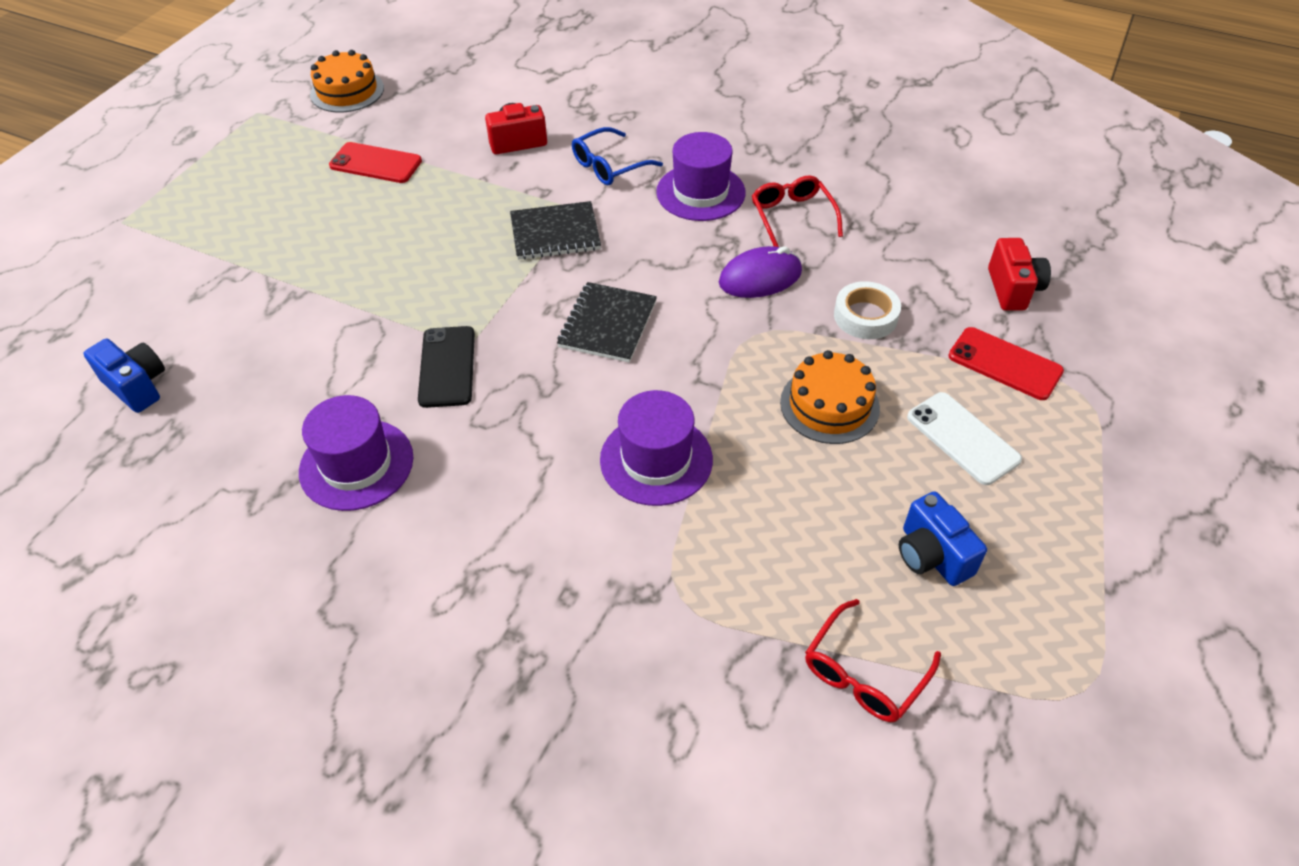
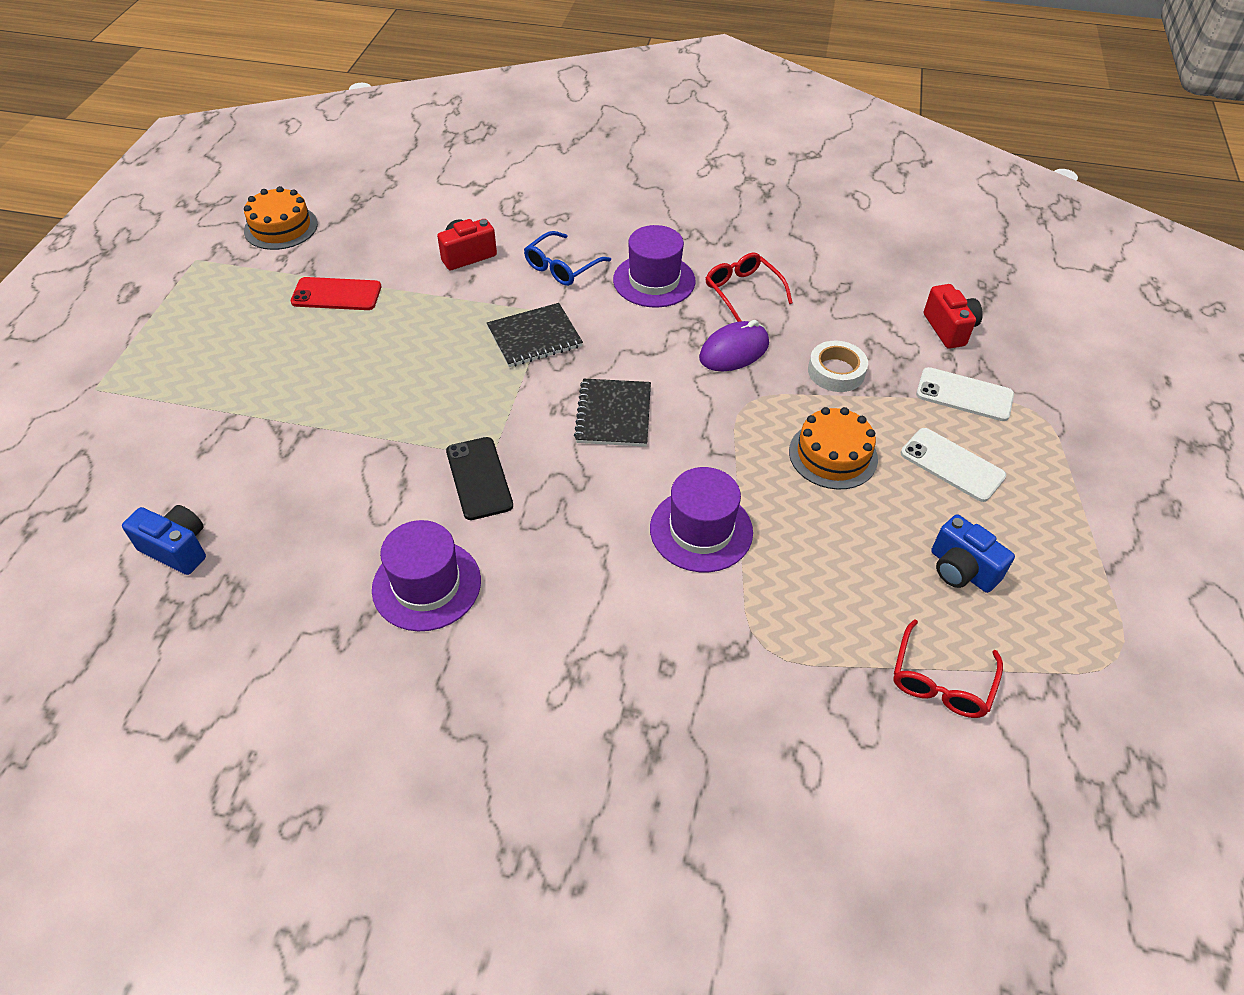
camera: 15 degrees left, 0 degrees up
red phone [948,327,1064,400] -> white phone [916,367,1014,421]

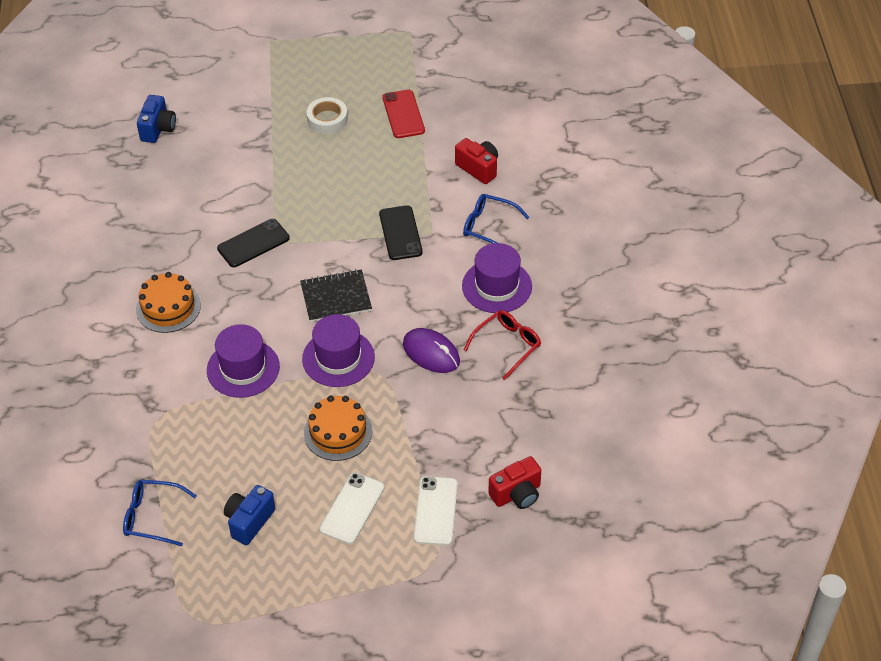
camera: 75 degrees right, 0 degrees up
orange cake [244,186,318,250] -> orange cake moved to [136,272,201,333]
purple hat [372,520,481,631] -> purple hat moved to [302,314,375,387]
black notebook [487,303,583,367] -> black phone [379,205,423,260]
white tape [808,341,868,392] -> white tape moved to [306,97,348,134]
red glasses [893,619,1003,718] -> blue glasses [123,479,197,546]

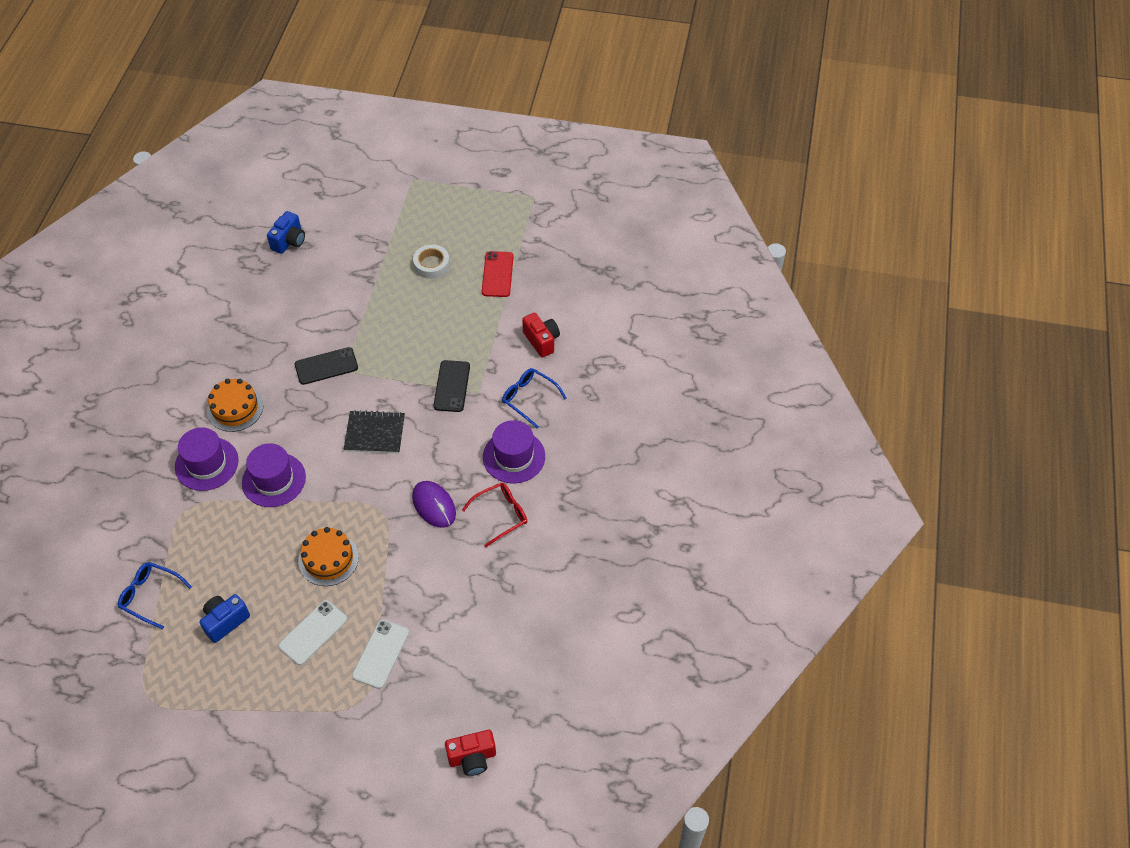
camera: 15 degrees right, 5 degrees up
purple hat [302,314,375,387] -> purple hat moved to [175,427,239,491]
red camera [489,456,541,509] -> red camera moved to [445,730,496,776]

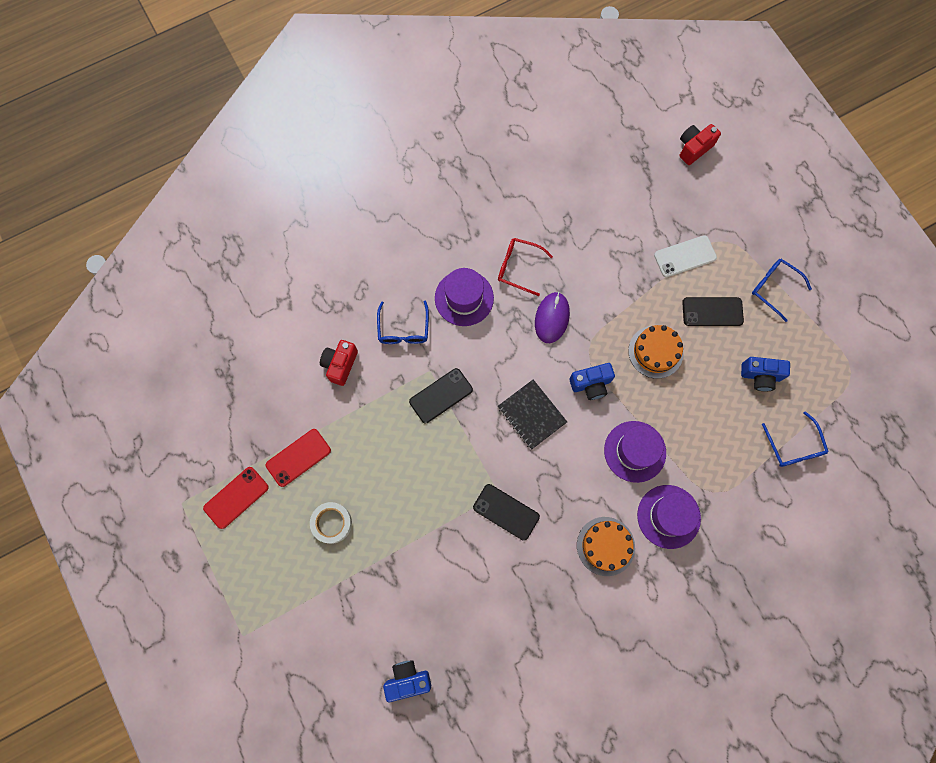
camera: 130 degrees left, 20 degrees up
white phone [278,600,347,665] -> black phone [682,297,744,326]
red camera [445,730,496,776] -> red camera turned 75 degrees counterclockwise [680,124,721,165]
none -> red phone [203,467,269,529]
none -> blue camera [569,363,615,400]
none -> blue glasses [752,259,812,322]

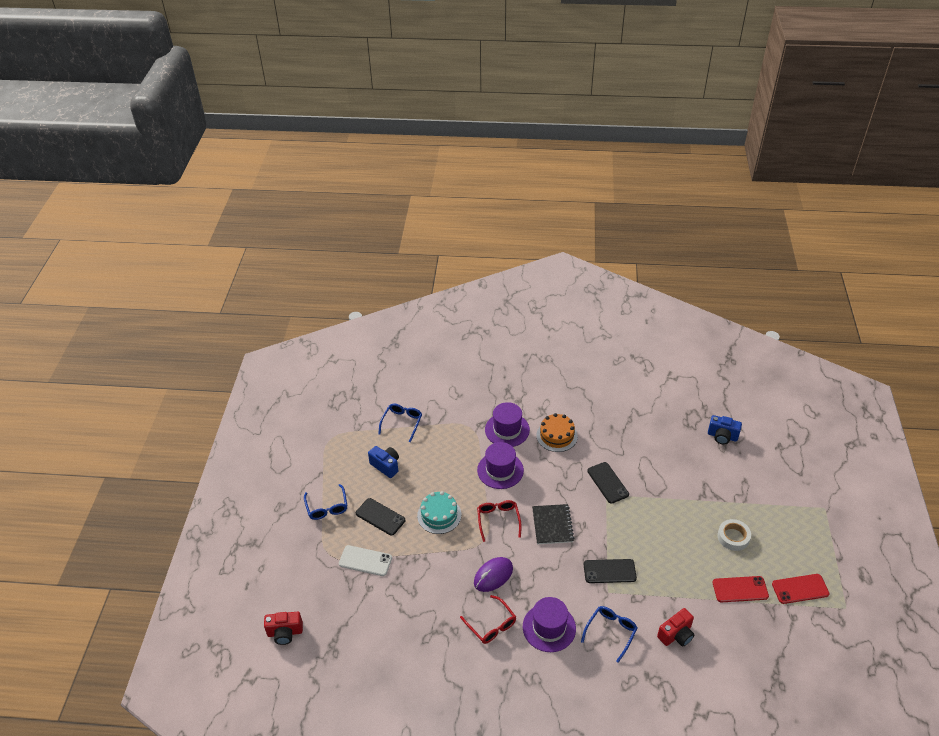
camera: 145 degrees left, 30 degrees down
blue camera [569,363,615,400] -> red glasses [477,500,522,542]
orange cake [628,325,684,379] -> turquoise cake [417,491,461,534]

